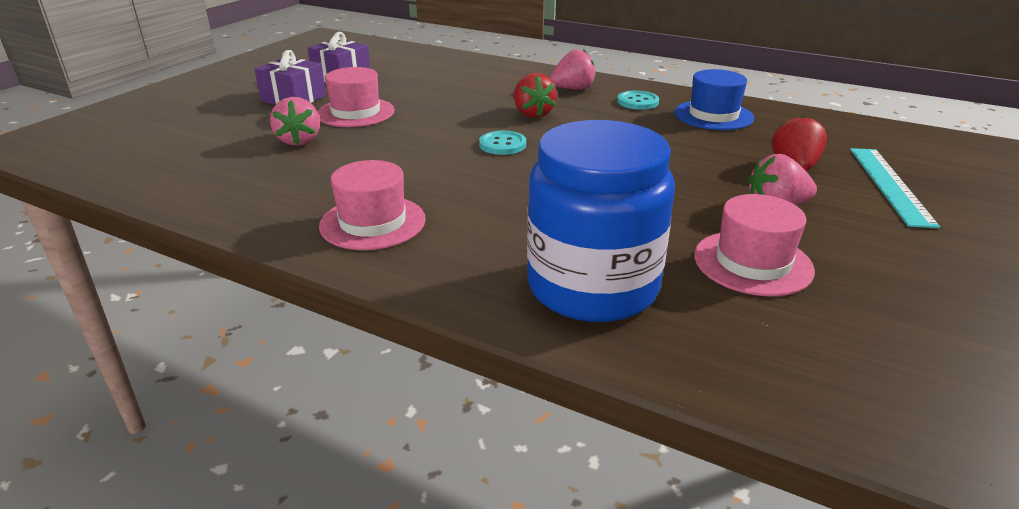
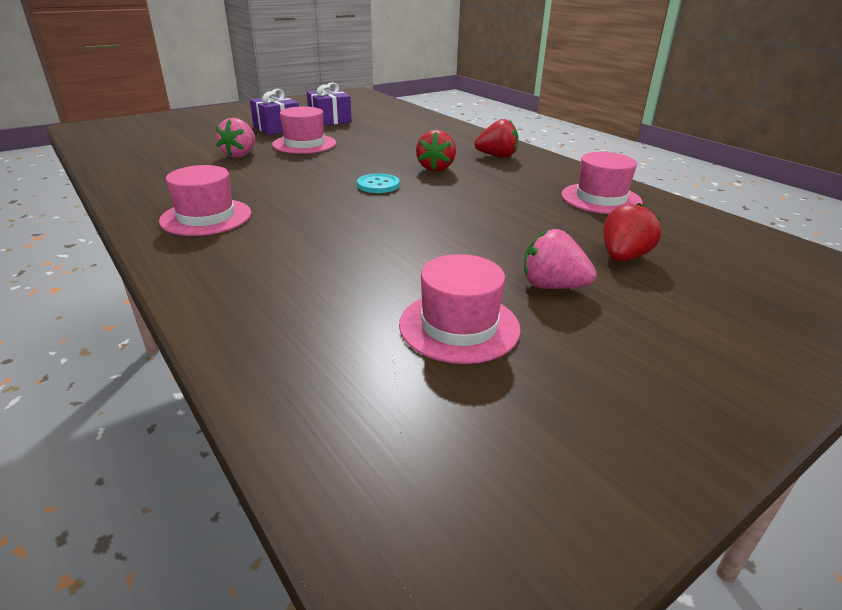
camera: 25 degrees right, 0 degrees up
blue jar [527,120,675,322] -> none
pink strawberry [550,49,596,90] -> red strawberry [474,119,518,158]
turquoise button [617,91,659,110] -> none
blue hat [675,69,754,130] -> pink hat [561,152,643,214]
turquoise ruler [850,148,940,228] -> none

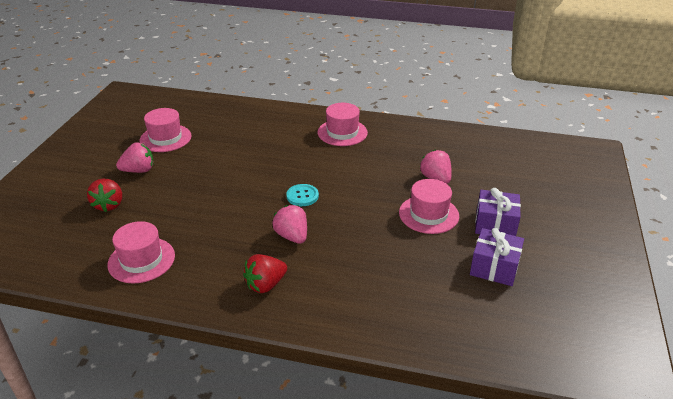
camera: 140 degrees right, 5 degrees up
red strawberry [416,130,456,172] -> pink strawberry [272,205,307,244]

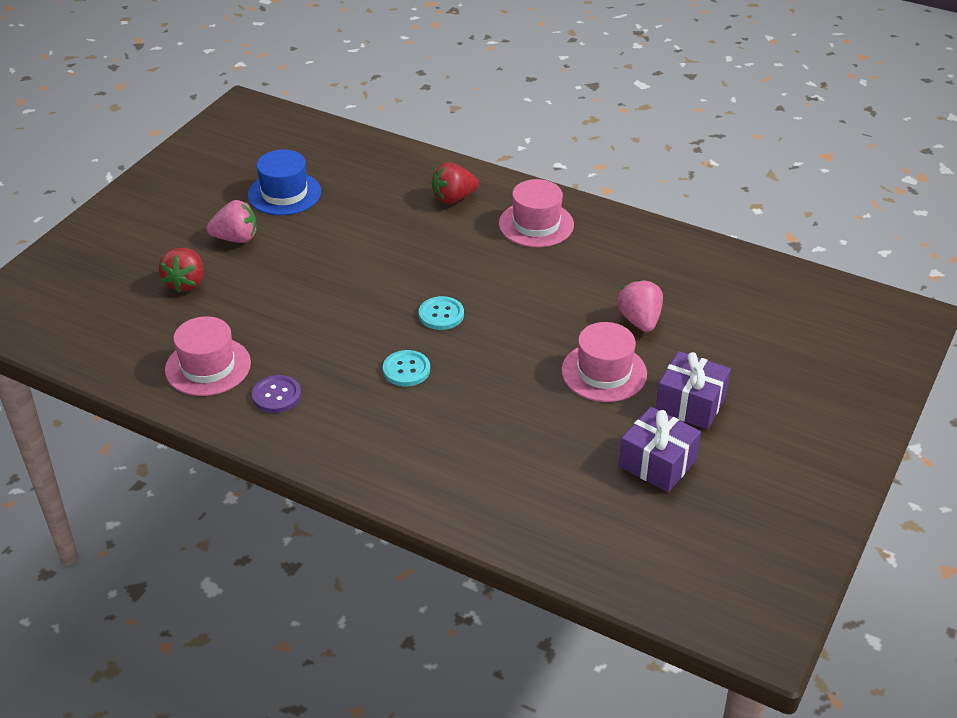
camera: 15 degrees right, 5 degrees up
pink hat [140,108,192,152] -> blue hat [248,150,321,215]
red strawberry [243,254,287,293] -> red strawberry moved to [431,162,479,204]
pink strawberry [272,205,307,244] -> turquoise button [383,350,430,386]
none -> purple button [252,375,301,413]

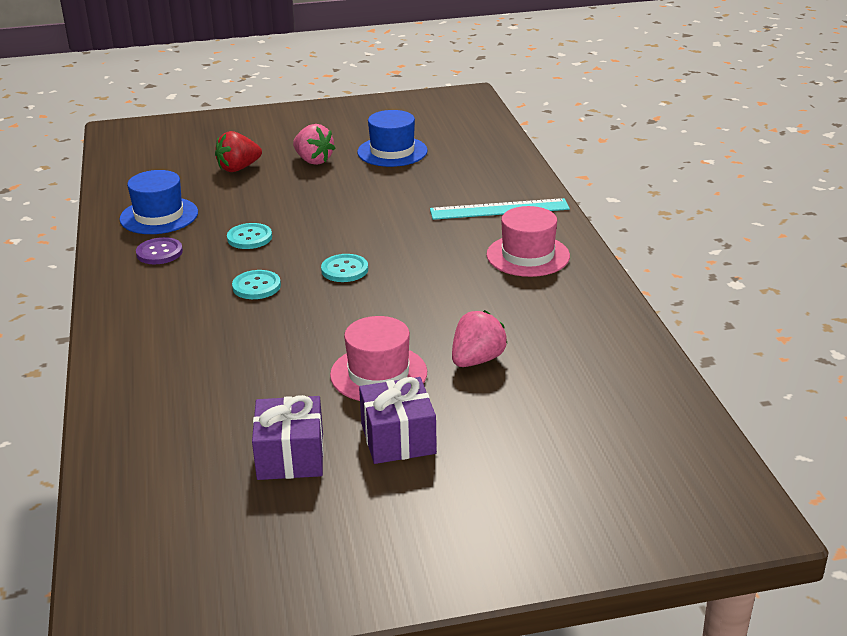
camera: 50 degrees right, 10 degrees down
pink hat [165,316,251,396] -> blue hat [120,170,198,234]
red strawberry [431,162,479,204] -> turquoise ruler [430,198,570,220]
none -> turquoise button [227,223,272,249]

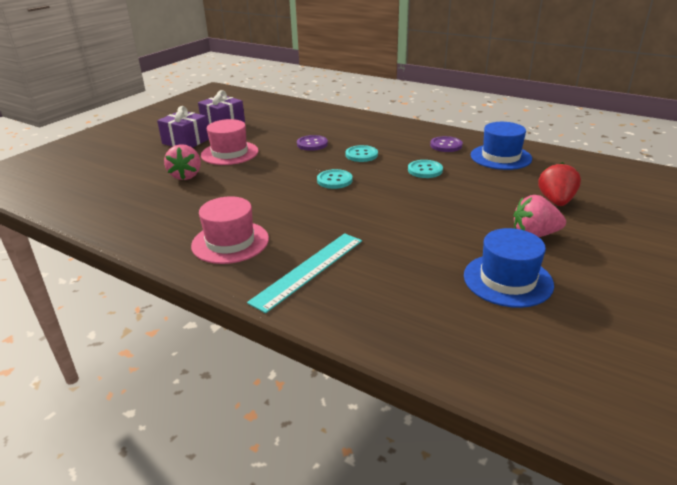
camera: 135 degrees right, 0 degrees up
none -> purple button [297,135,328,151]

